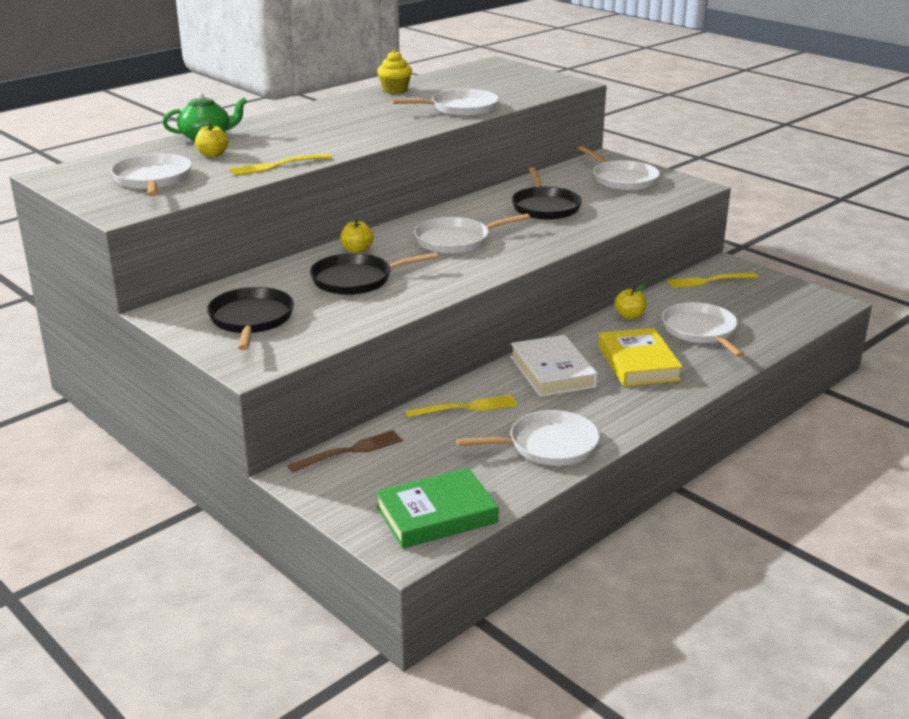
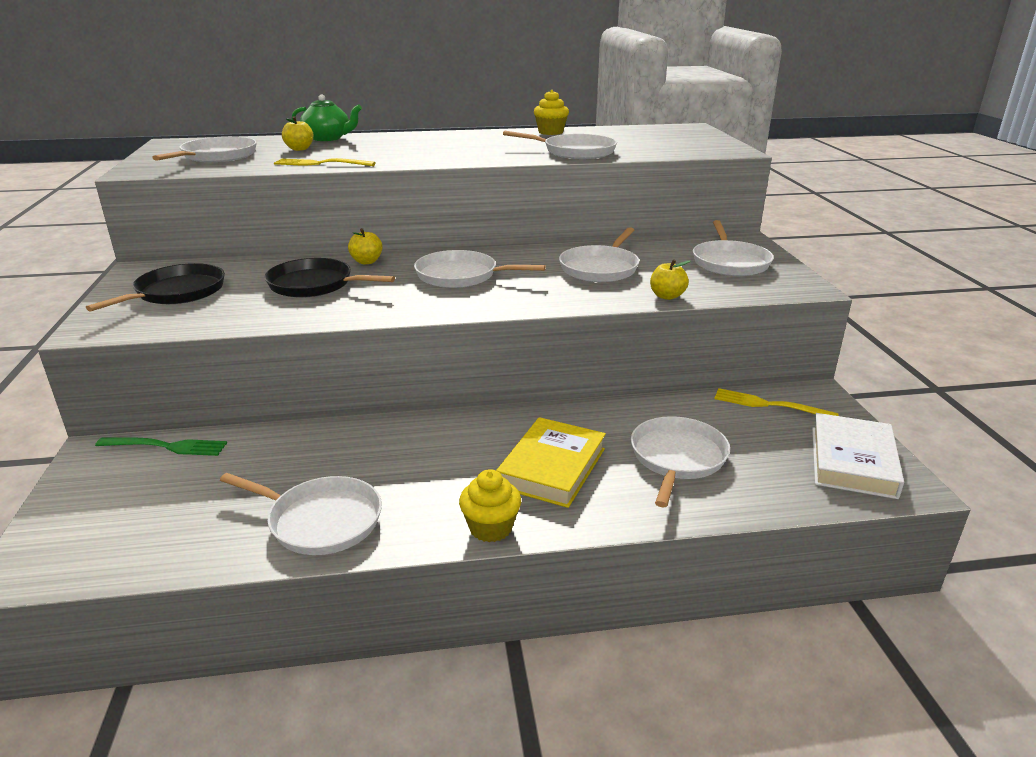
camera: 35 degrees right, 0 degrees up
brown fork [287,430,403,472] -> green fork [95,438,227,456]
green book [376,468,499,549] -> none
yellow fork [405,395,518,418] -> none
white book [510,335,598,397] -> white book moved to [812,413,904,499]
black pan [512,167,582,220] -> white pan [559,227,639,282]
yellow apple [615,284,647,319] -> yellow apple moved to [650,259,691,300]
none -> yellow cupcake [459,469,521,542]

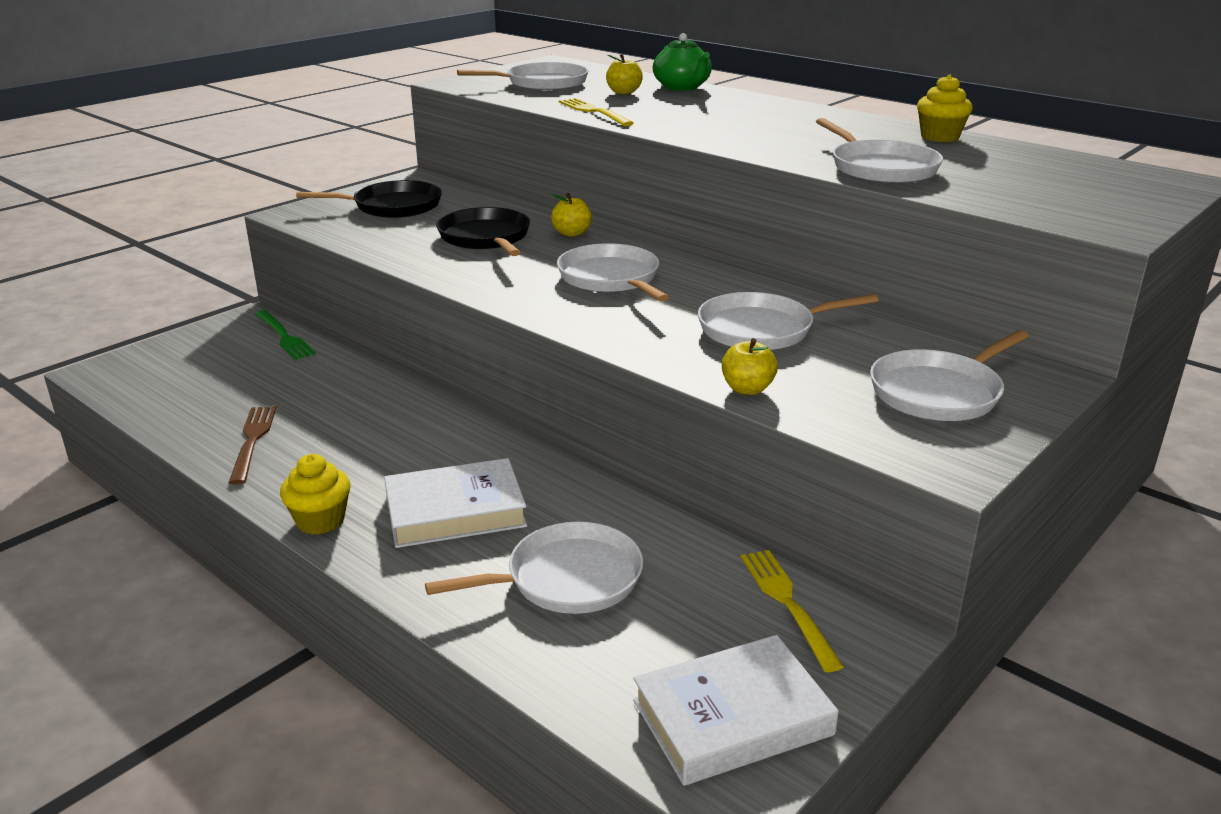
camera: 50 degrees right, 0 degrees up
white pan [220,473,382,555] -> brown fork [229,406,276,485]
yellow book [496,417,606,508] -> white book [384,458,527,548]

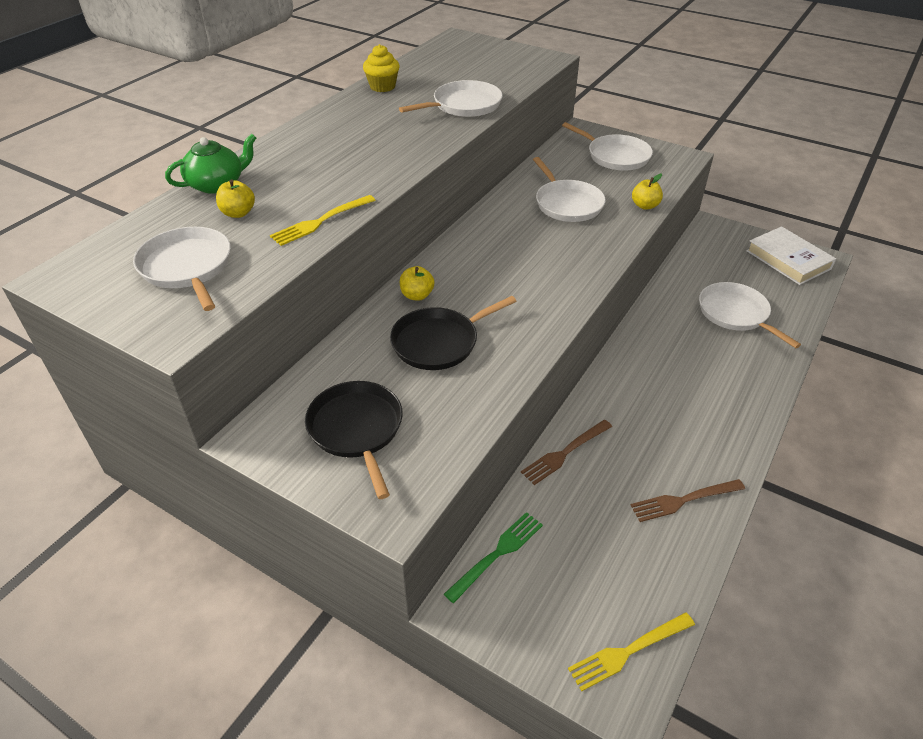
camera: 100 degrees left, 15 degrees up
yellow cupcake [280,454,351,535] -> none
white book [384,458,527,548] -> none
white pan [557,243,669,302] -> none
yellow fork [741,550,844,672] -> yellow fork moved to [568,612,695,691]
none -> brown fork [521,420,612,485]

